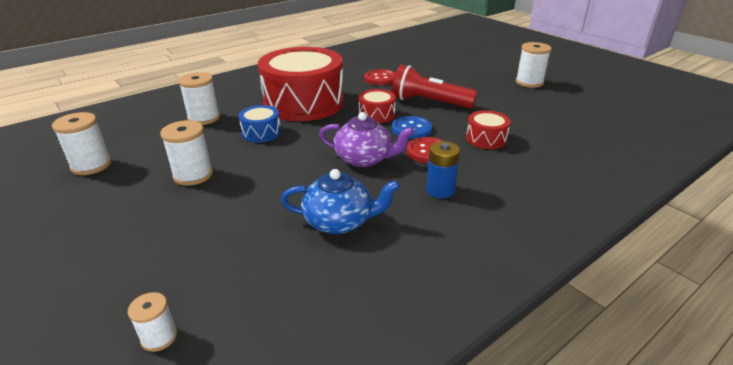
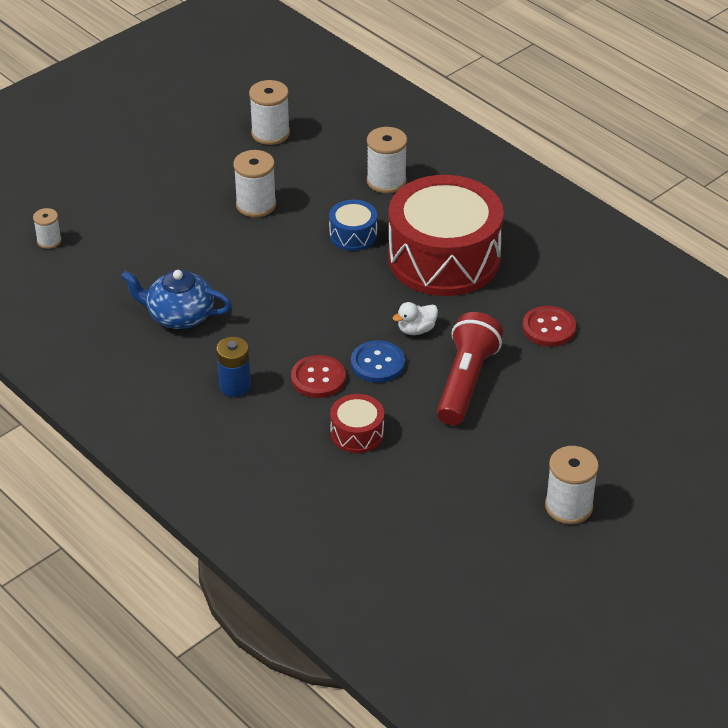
camera: 85 degrees right, 10 degrees up
blue teapot [281,169,400,234] -> blue teapot turned 105 degrees clockwise [121,270,232,329]
purple teapot [319,112,414,167] -> none
red drum [359,89,396,123] -> white duck [393,302,438,335]

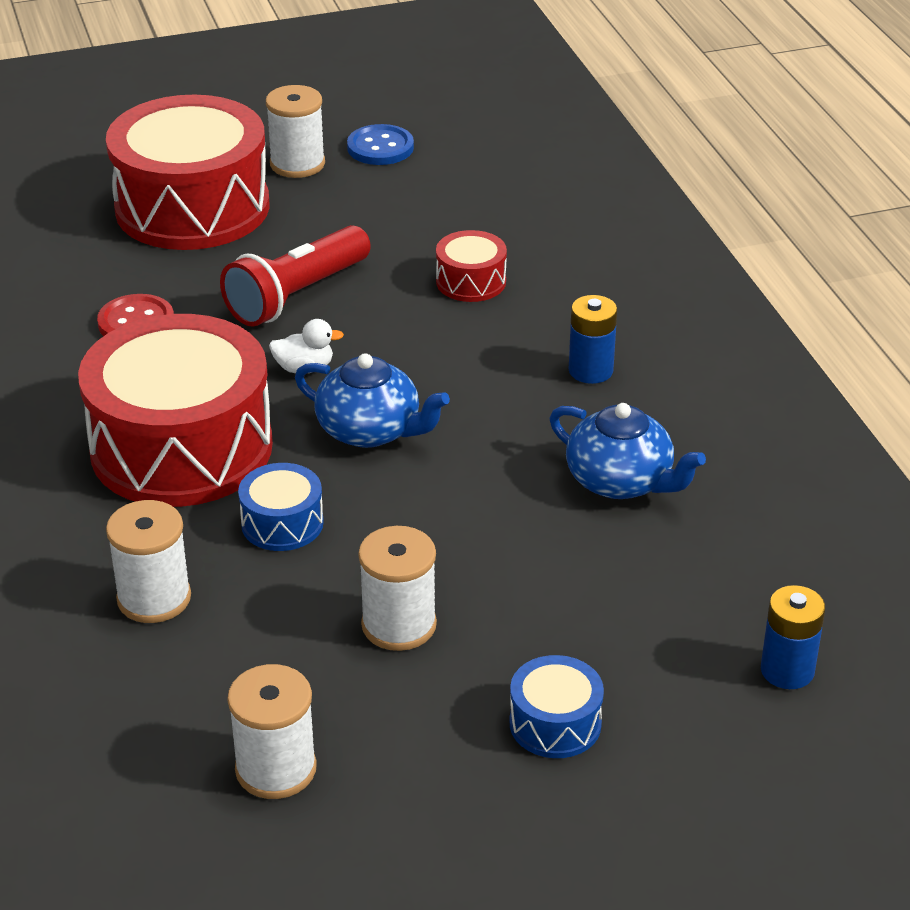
camera: 155 degrees left, 5 degrees down
white spool [33,208,62,249] -> blue battery [761,585,825,689]
red button [291,355,346,398] -> none
blue button [351,340,405,383] -> blue button moved to [347,124,414,165]
none -> red drum [106,95,269,250]
none -> blue teapot [295,353,450,448]
none -> blue drum [509,655,604,758]

